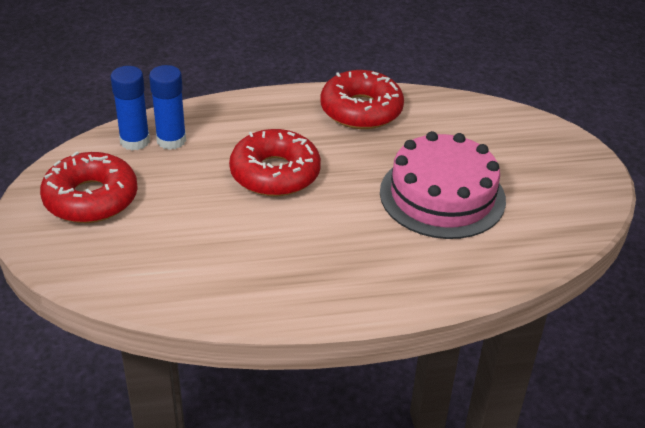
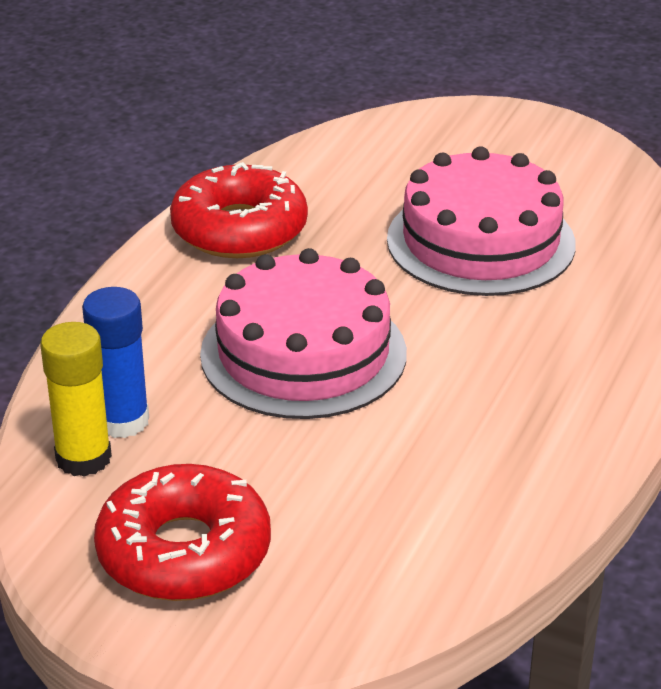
camera: 55 degrees left, 5 degrees down
blue glue stick [111,66,150,150] -> yellow glue stick [40,322,112,477]
red donut [229,129,321,196] -> pink cake [200,248,407,419]

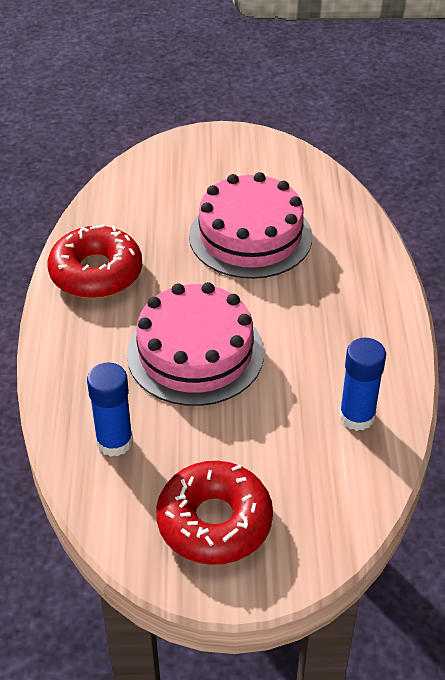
camera: 25 degrees left, 10 degrees up
yellow glue stick [40,322,112,477] -> none
none -> blue glue stick [339,338,386,431]

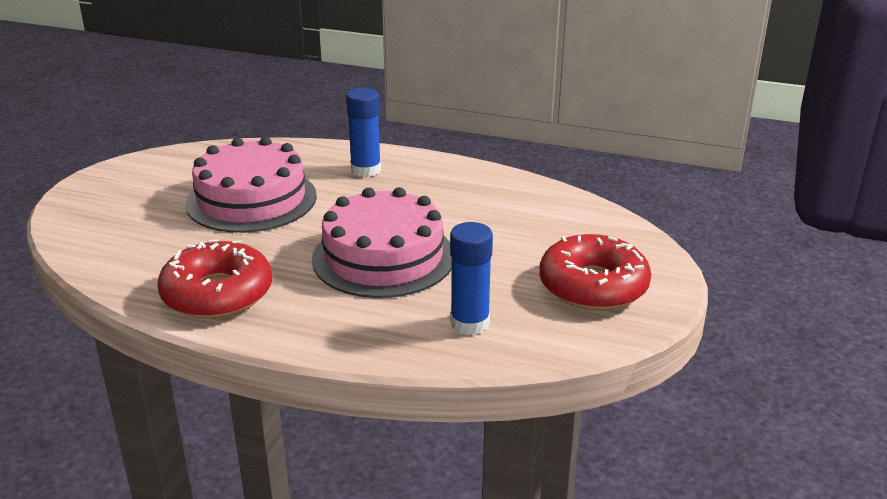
camera: 70 degrees left, 15 degrees down
blue glue stick [339,338,386,431] -> blue glue stick moved to [346,88,381,177]

